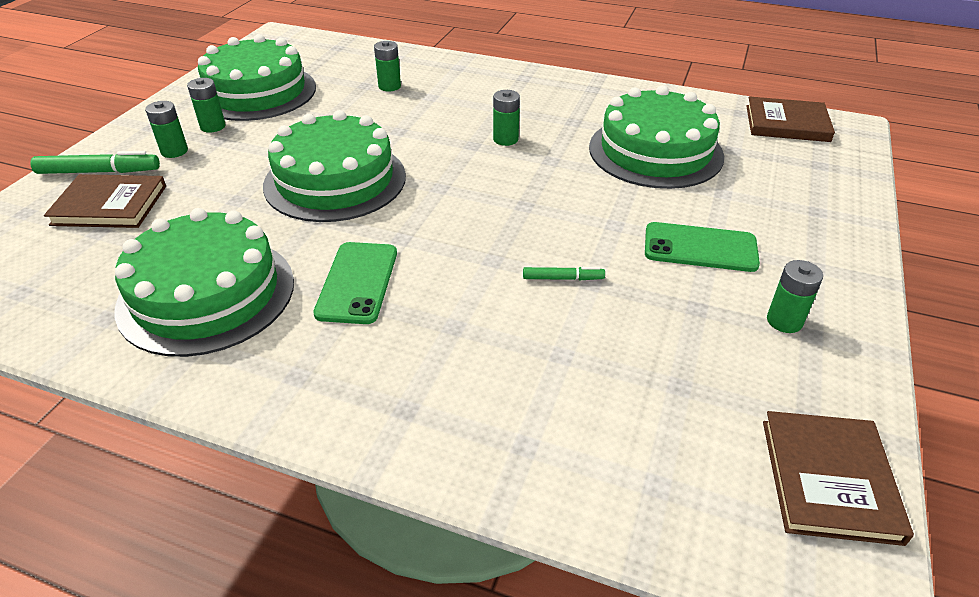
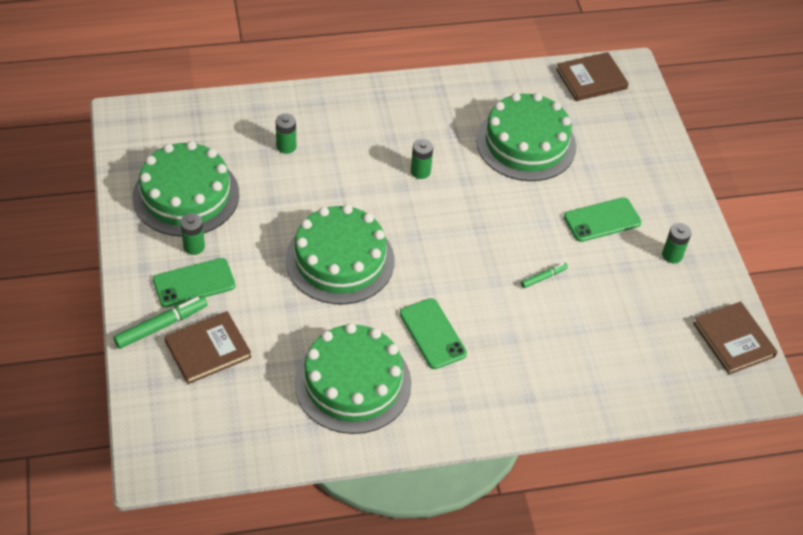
camera: 35 degrees left, 10 degrees up
green battery [145,101,188,158] -> green phone [153,258,235,307]

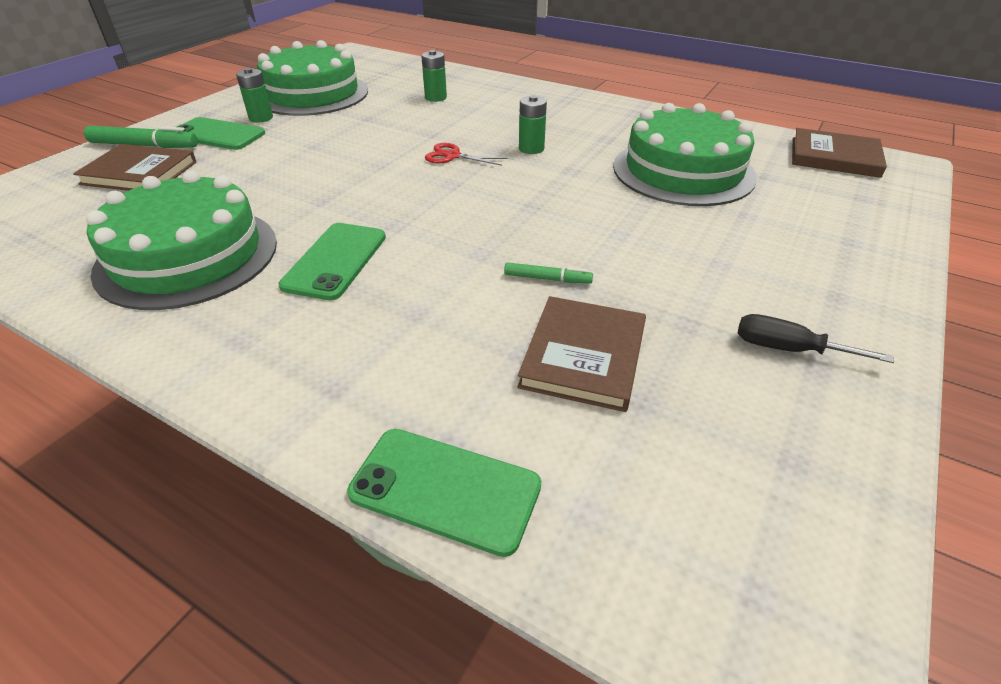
camera: 45 degrees right, 10 degrees down
green cake [285,204,394,304] -> none
green phone [564,197,642,242] -> green phone moved to [347,429,541,557]
green battery [662,223,692,264] -> black screwdriver [738,314,894,363]
brown book [693,302,778,375] -> brown book moved to [517,296,646,412]
none -> red scissors [425,143,507,166]

